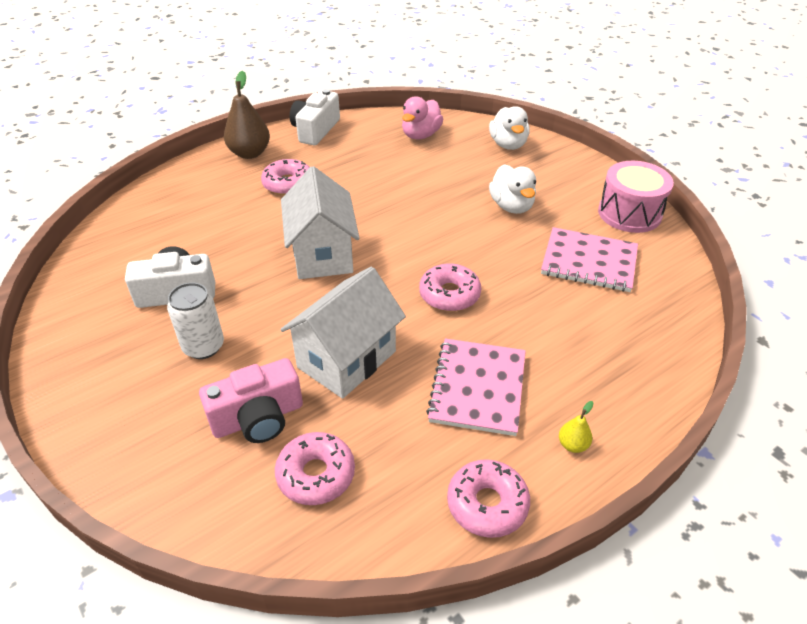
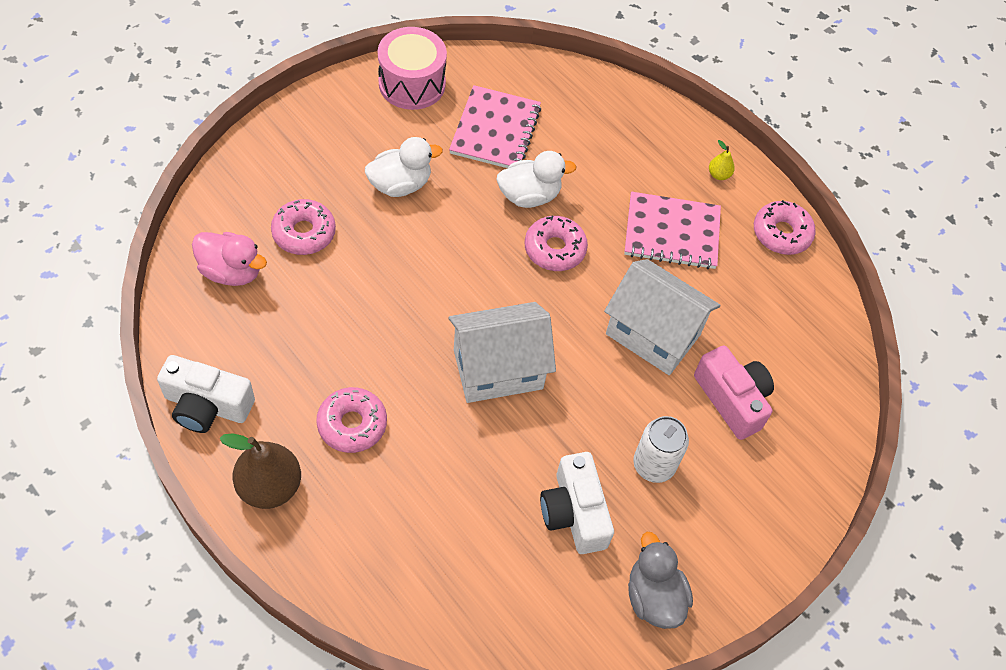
camera: 100 degrees left, 15 degrees up
pink donut [275,432,355,505] -> pink donut moved to [271,199,336,255]
white duck [489,106,530,150] -> white duck moved to [496,151,577,208]
none -> grey duck [628,532,693,629]

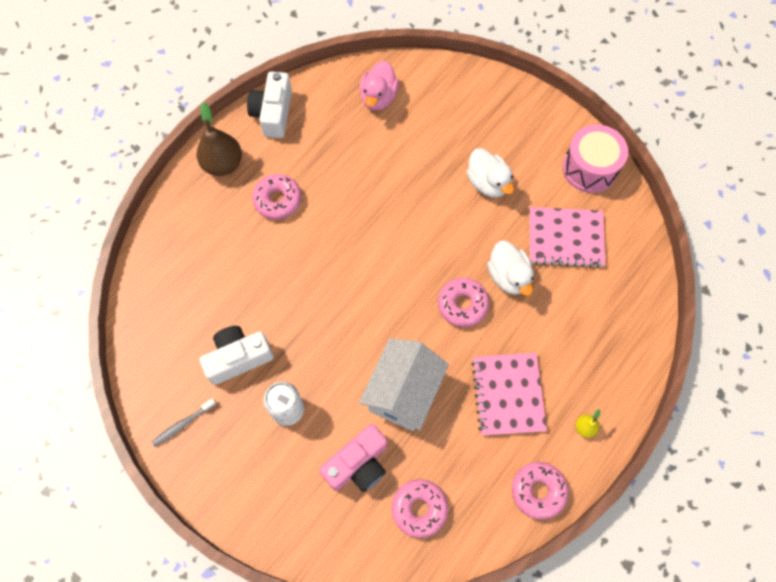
camera: 85 degrees right, 10 degrees up
pink donut [271,199,336,255] -> pink donut moved to [392,479,448,538]
white house [449,302,556,403] -> none
grey duck [628,532,693,629] -> grey toothbrush [151,398,216,447]

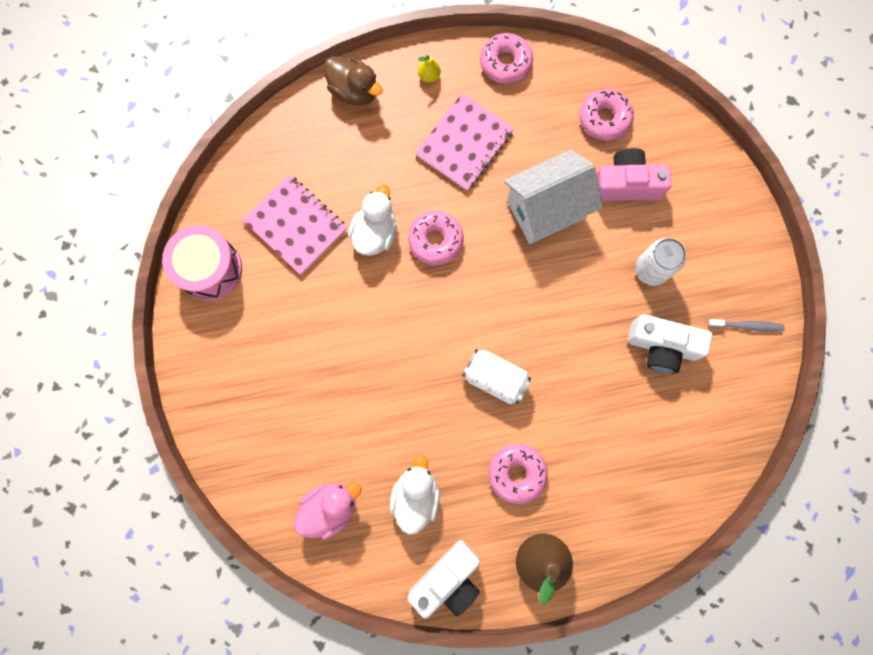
camera: 140 degrees left, 10 degrees up
white duck [466,148,514,198] -> white duck moved to [390,455,440,535]
none -> brown duck [324,56,383,106]
none -> white can [462,349,531,404]

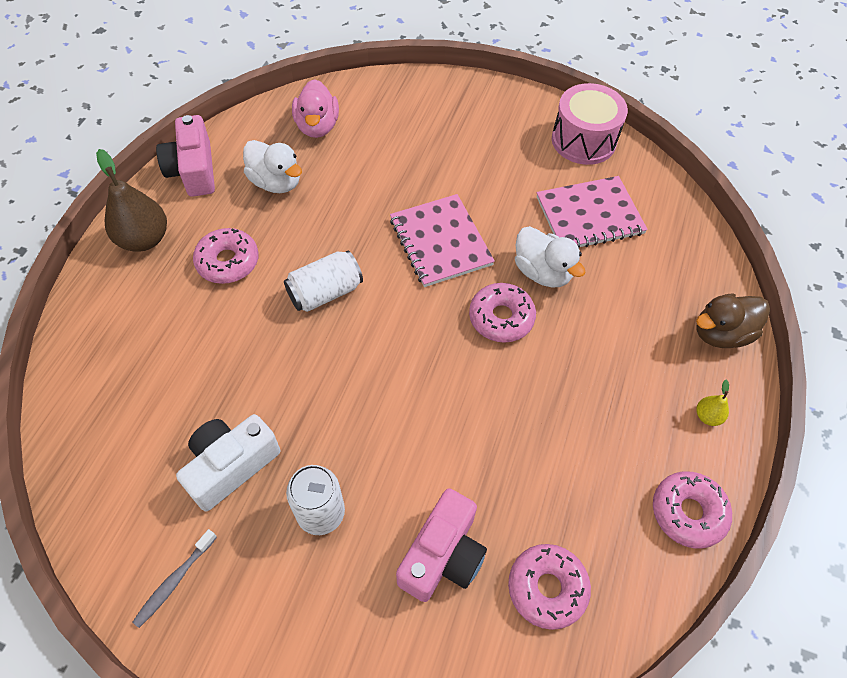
camera: 120 degrees right, 20 degrees down
white camera [408,540,480,619] -> pink camera [156,115,215,197]
pink notebook [415,93,514,191] -> pink notebook moved to [390,194,495,287]
white house [504,150,603,244] -> none

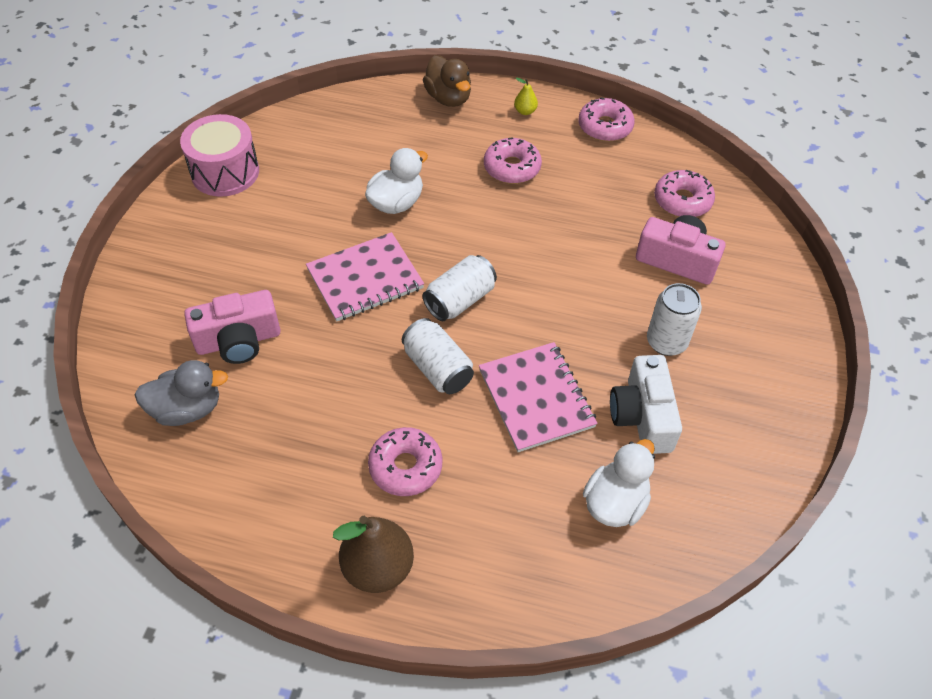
camera: 95 degrees left, 5 degrees down
grey toothbrush [132,529,217,628] -> none
pink camera [156,115,215,197] -> pink camera moved to [184,290,281,364]
white camera [176,414,281,511] -> white camera turned 45 degrees clockwise [610,355,682,454]
white duck [243,140,302,193] -> white duck moved to [583,439,655,527]
pink duck [292,79,339,138] -> grey duck [135,360,228,426]
pink donut [469,283,536,343] -> pink donut moved to [484,137,542,184]
pink notebook [537,176,648,248] -> pink notebook moved to [479,342,598,452]
none -> white can [422,255,497,321]

